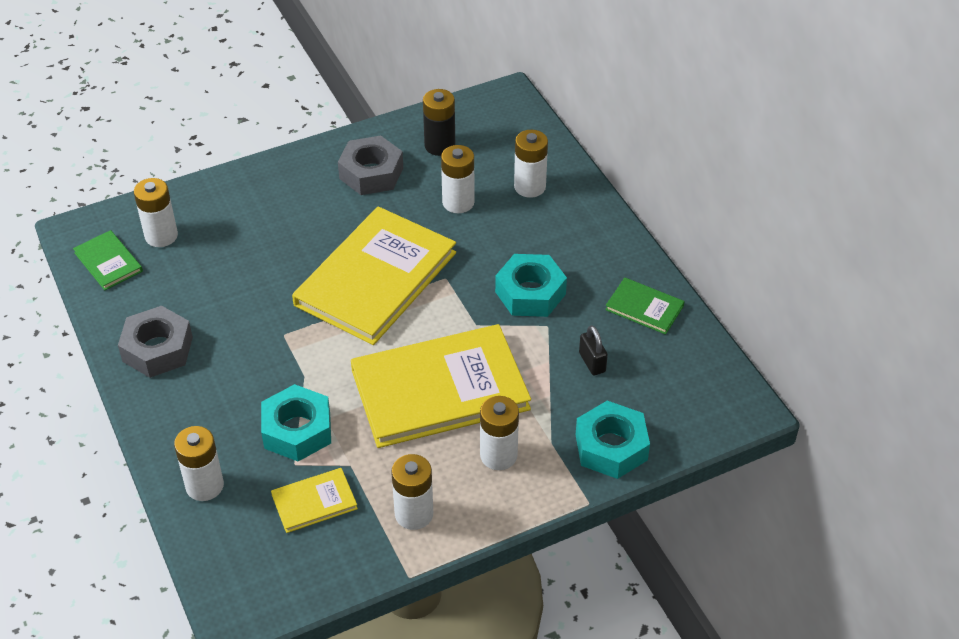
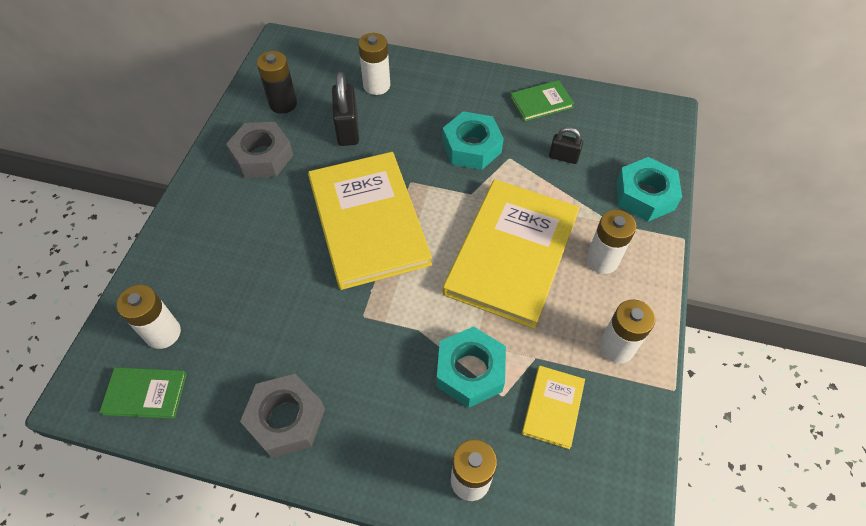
camera: 50 degrees left, 10 degrees up
white battery [441,145,474,213] -> black padlock [332,72,359,146]

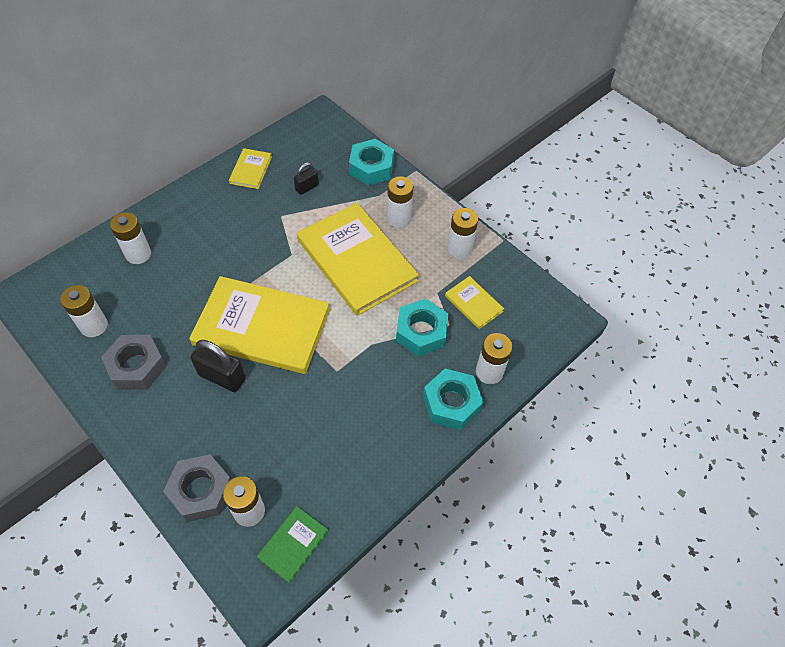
camera: 60 degrees left, 0 degrees up
grey nut [240,374,325,458] -> grey nut moved to [163,454,231,522]
black battery [257,51,297,114] -> white battery [60,285,108,337]
black padlock [332,72,359,146] -> black padlock moved to [191,340,246,392]
turquoise nut [442,111,504,170] -> turquoise nut moved to [423,369,483,430]
green book [510,80,574,121] -> yellow book [229,148,272,189]

